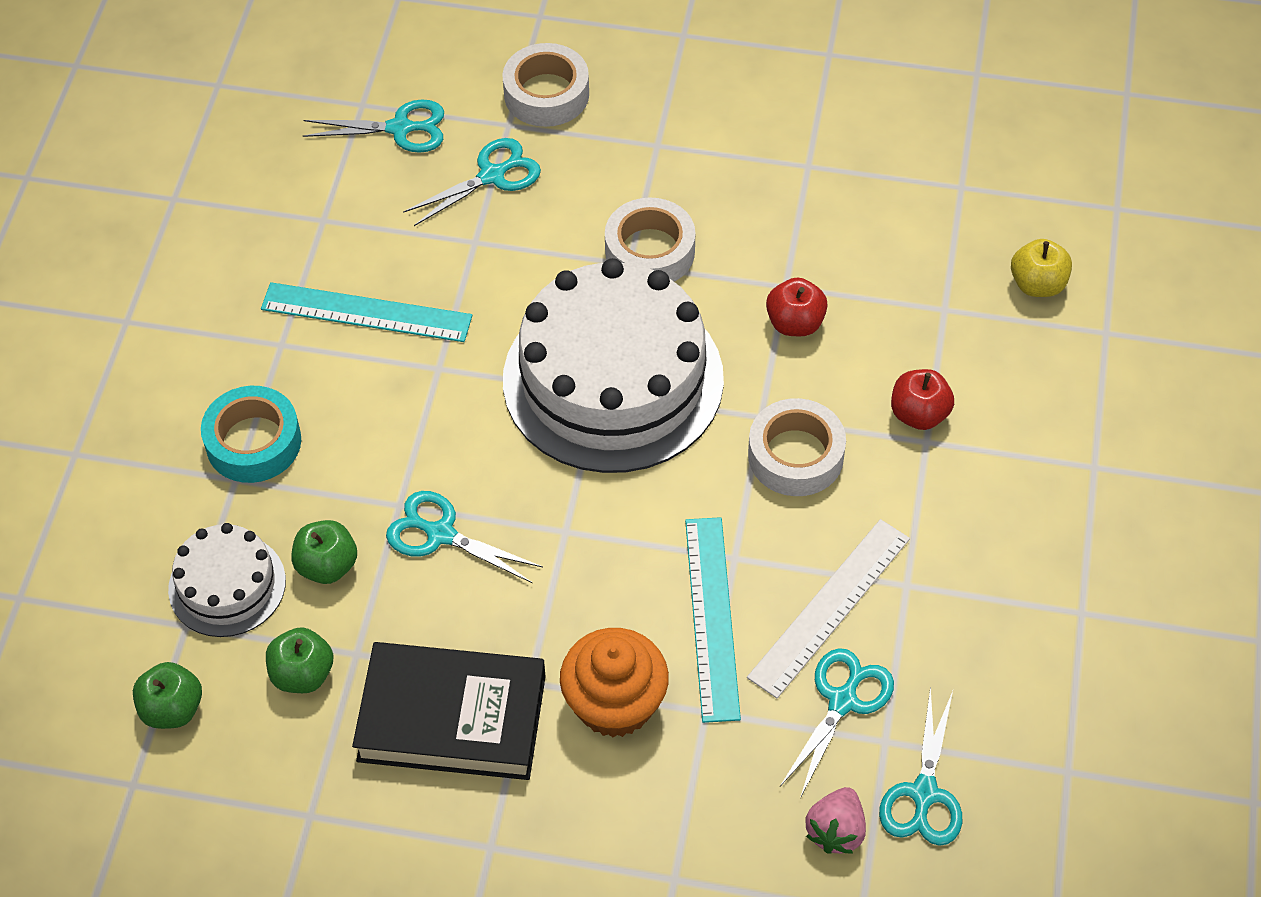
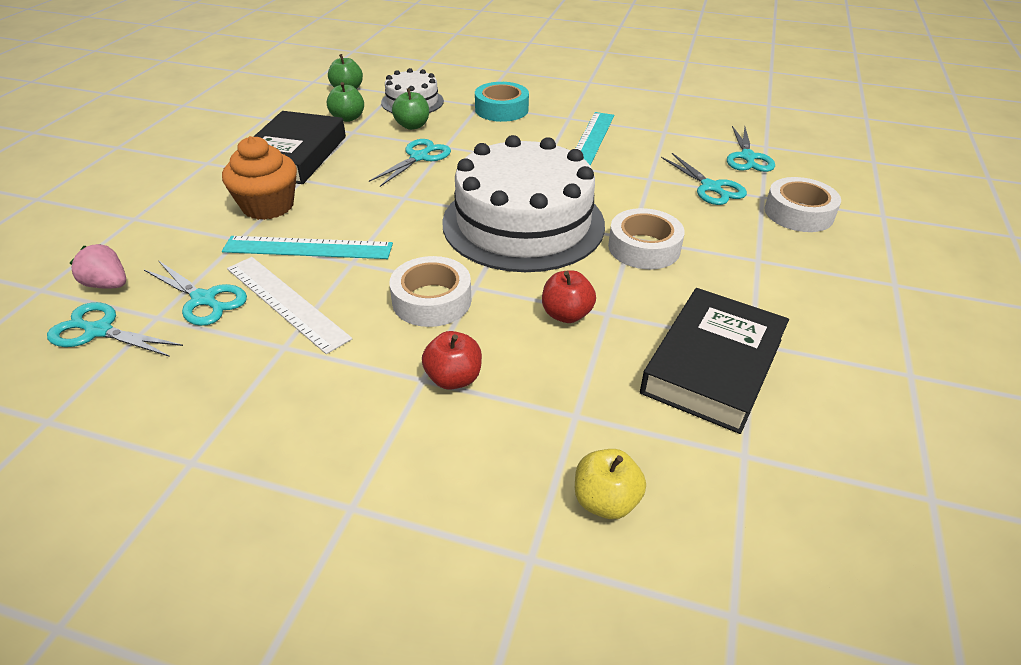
camera: 95 degrees right, 15 degrees down
none -> black book [640,288,789,434]

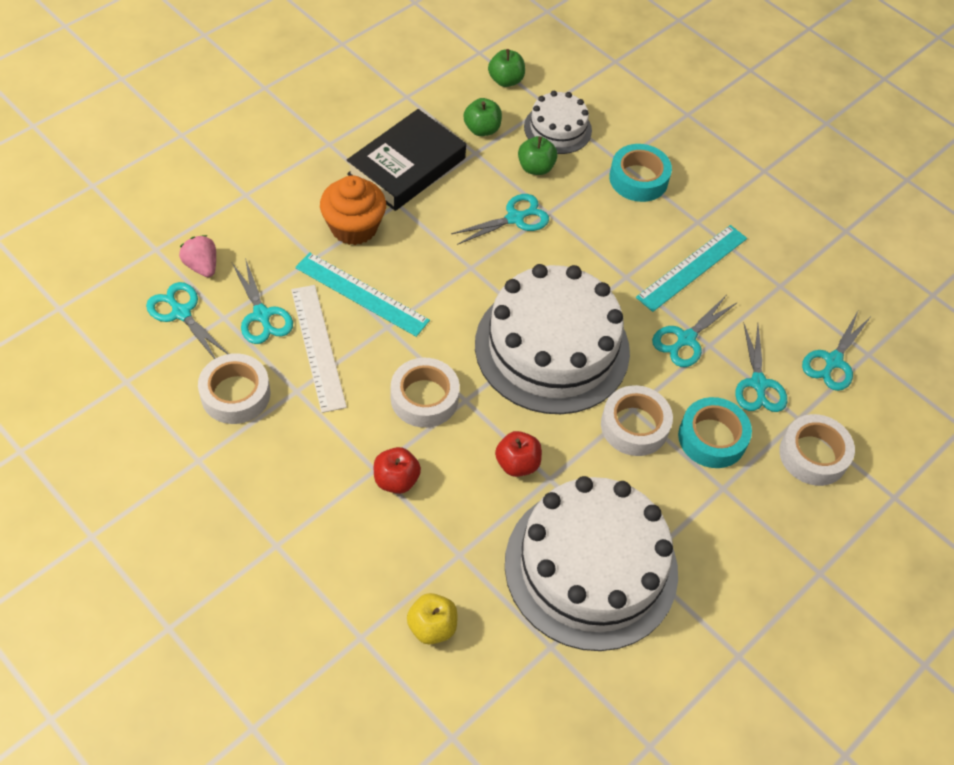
camera: 25 degrees right, 15 degrees up
black book [640,288,789,434] -> white cake [505,476,678,651]
none -> white tape [198,353,270,424]
none -> turquoise scissors [652,296,738,367]
none -> turquoise tape [678,397,752,468]

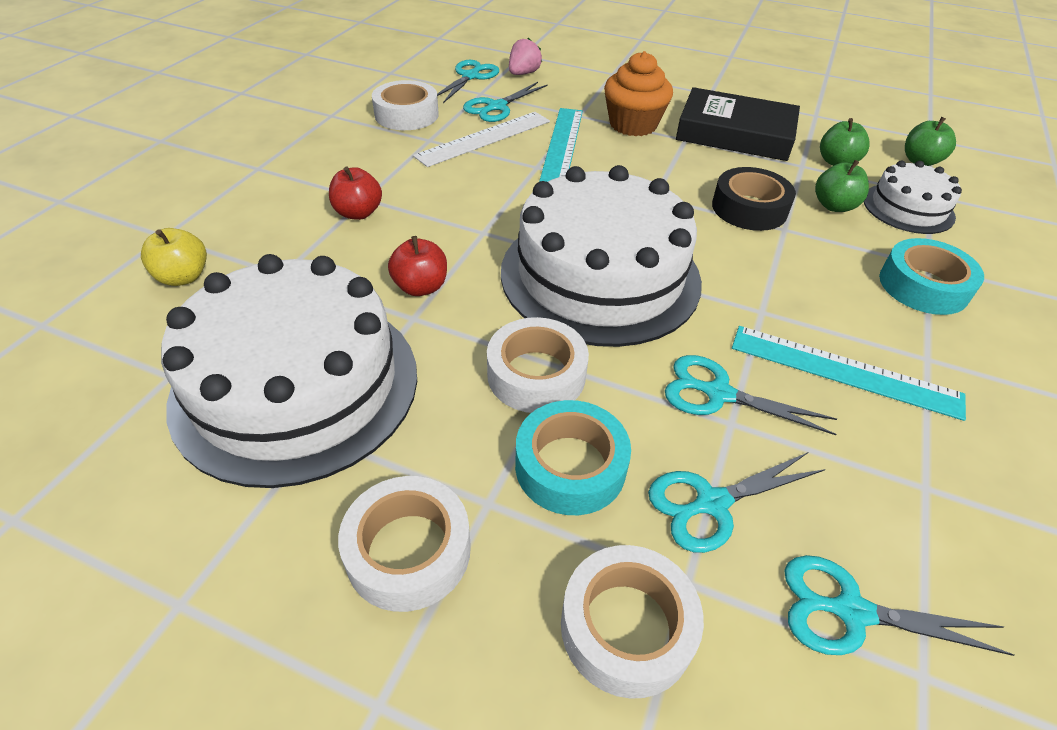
camera: 70 degrees right, 10 degrees down
white tape [391,358,460,428] -> white tape moved to [338,476,471,612]
turquoise scissors [451,194,549,245] -> black tape [712,167,796,231]

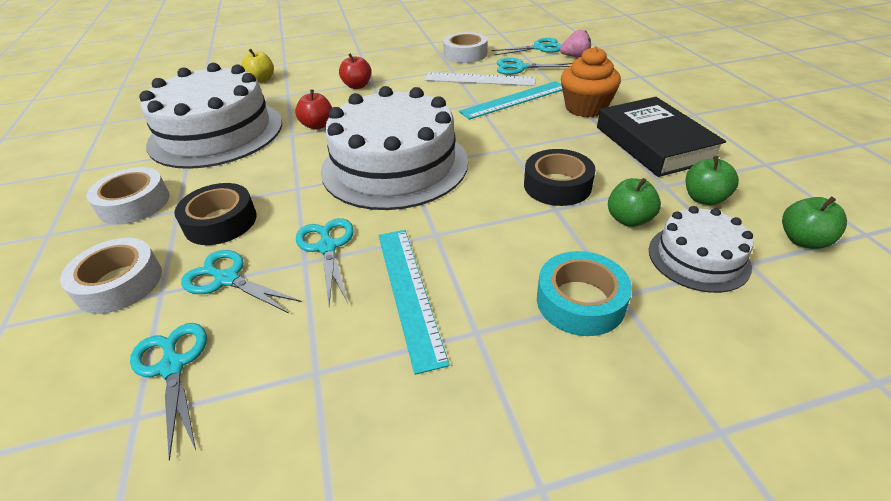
camera: 55 degrees right, 5 degrees down
white tape [487,317,589,413] -> none
turquoise tape [515,400,631,515] -> black tape [174,183,257,245]

